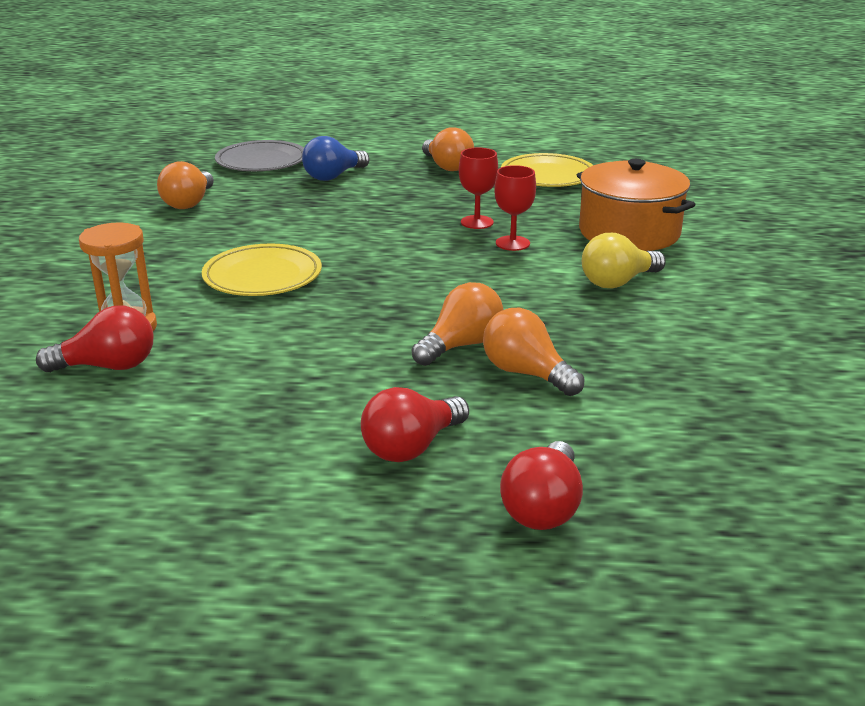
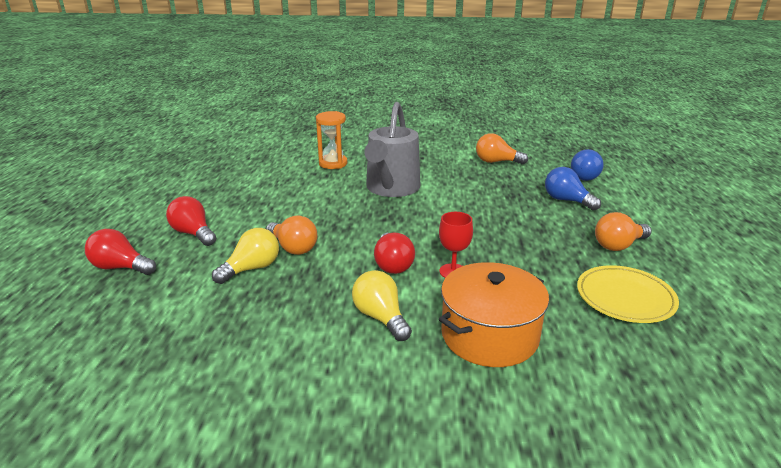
camera: 90 degrees right, 0 degrees up
red light bulb [36,305,153,372] -> red light bulb moved to [374,233,415,274]
yellow plate [202,244,322,296] -> grey watering can [364,102,420,197]
grey plate [215,140,304,171] -> blue light bulb [571,149,604,181]
red goblet [459,147,498,229] -> none
orange light bulb [483,308,584,396] -> yellow light bulb [212,228,279,284]

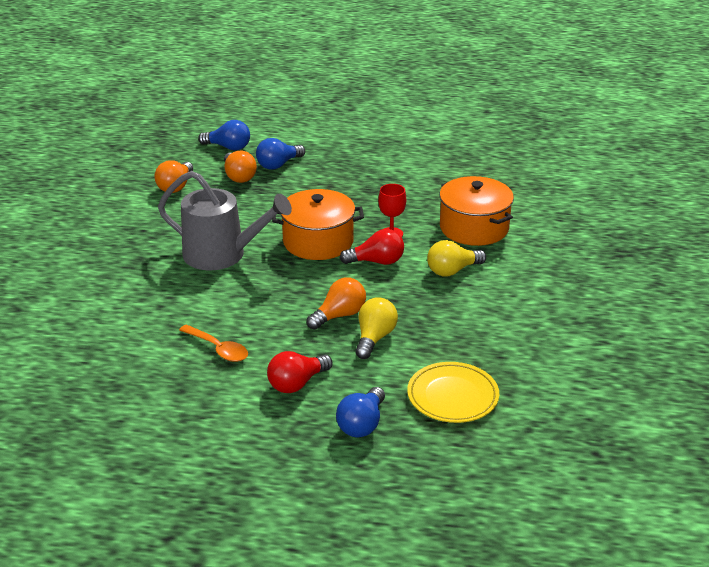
camera: 85 degrees left, 5 degrees up
red light bulb [85,229,156,275] -> blue light bulb [336,387,385,437]
yellow light bulb [212,228,279,284] -> yellow light bulb turned 60 degrees clockwise [355,297,398,359]
orange hourglass [316,111,347,169] -> none
yellow plate [577,265,679,323] -> yellow plate moved to [407,362,499,423]
orange light bulb [595,212,652,251] -> orange light bulb moved to [224,150,257,183]
none -> orange spoon [179,324,248,362]
none -> orange pot [272,189,364,260]

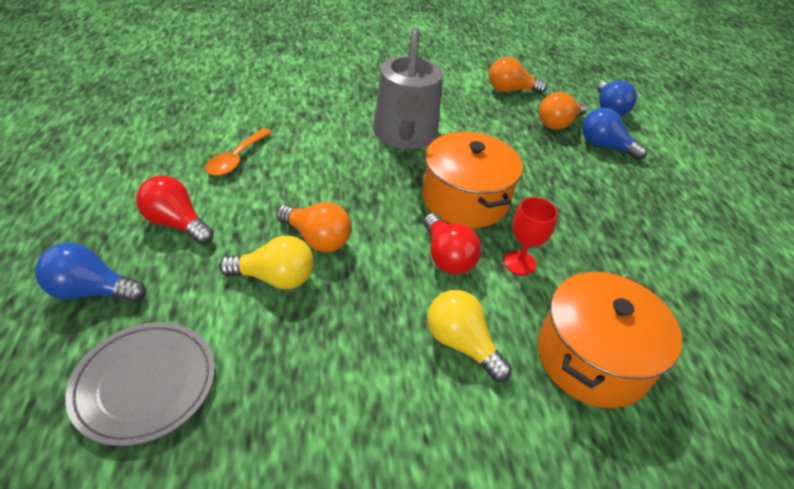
camera: 70 degrees right, 10 degrees up
yellow plate [407,362,499,423] -> grey plate [65,322,215,446]

